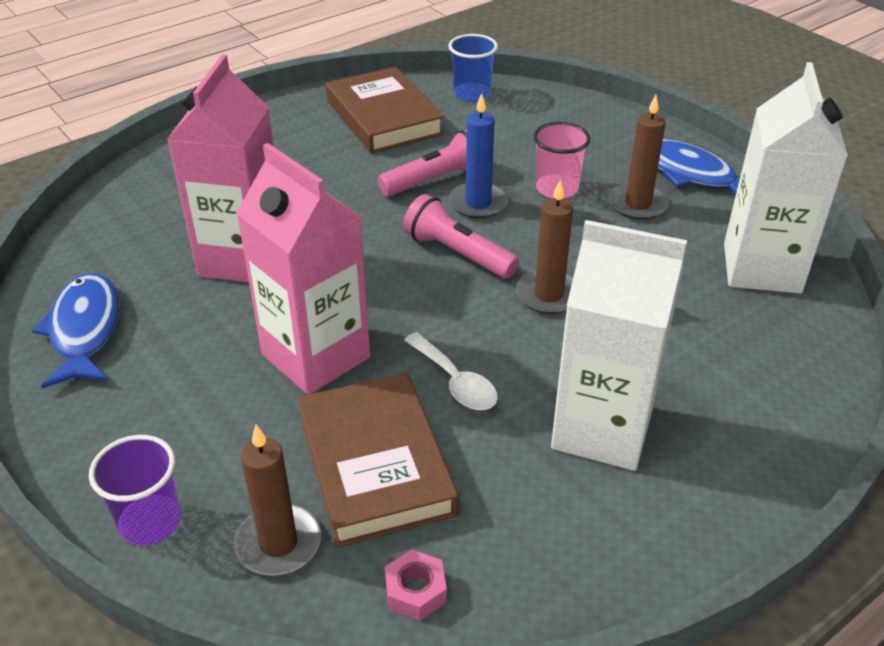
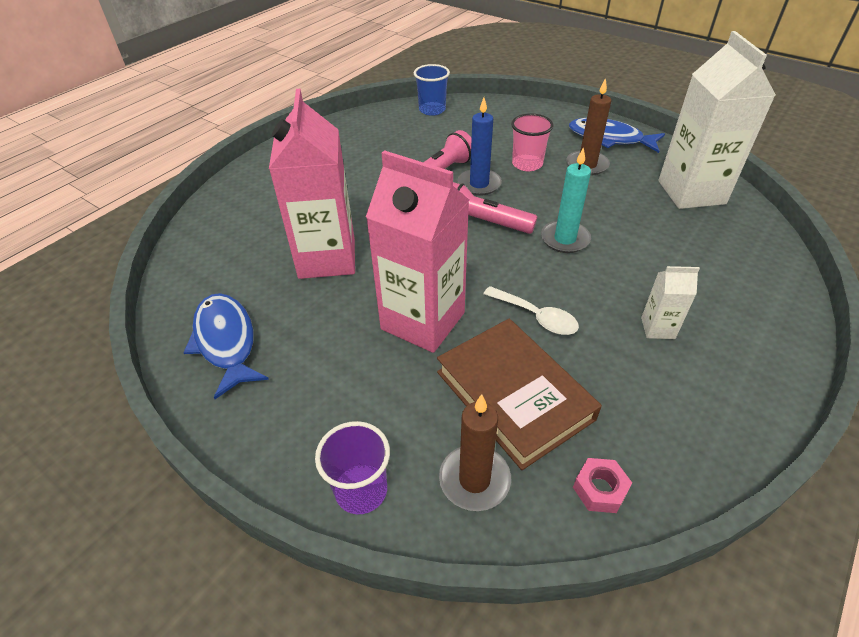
camera: 15 degrees left, 5 degrees up
brown book [326,67,444,154] -> none
brown candle [516,180,573,314] -> turquoise candle [541,147,591,253]
white carton [551,220,687,471] -> white carton [641,266,700,339], size x0.44

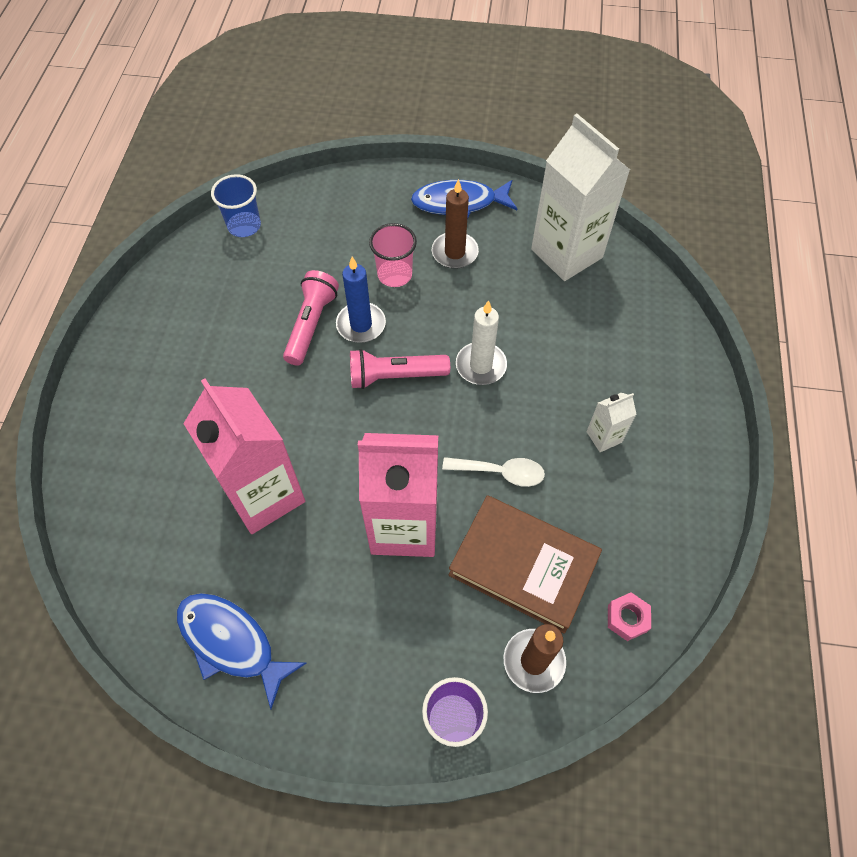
camera: 30 degrees left, 15 degrees up
turquoise candle [541,147,591,253] -> white candle [456,300,507,385]

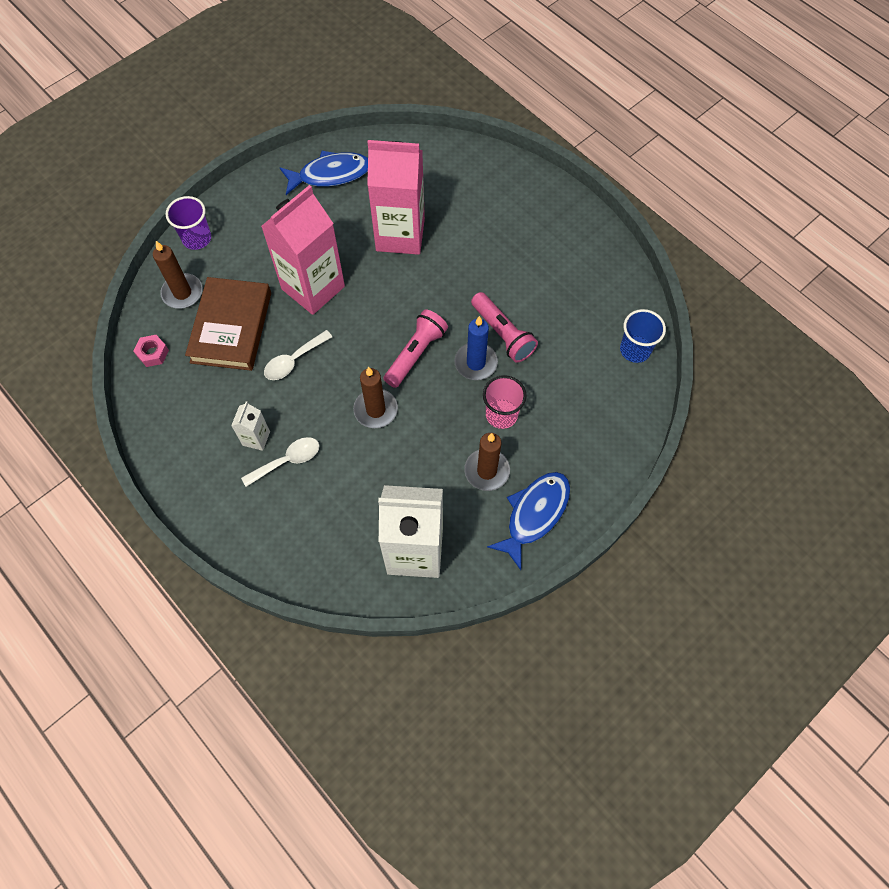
camera: 130 degrees right, 5 degrees up
brown book [448,495,602,634] -> brown book turned 60 degrees counterclockwise [185,277,271,371]
white candle [456,300,507,385] -> brown candle [353,367,398,428]
none -> white spoon [241,437,319,487]

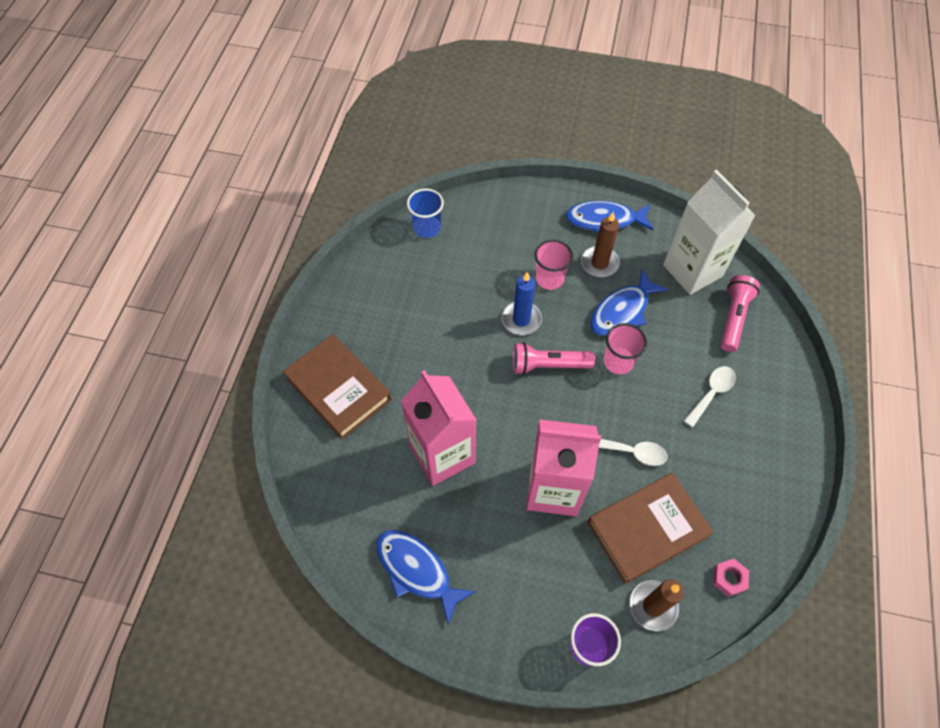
camera: 125 degrees left, 5 degrees down
white carton [231,401,270,451] -> none
white spoon [241,437,319,487] -> white spoon turned 105 degrees clockwise [684,366,736,427]
brown candle [353,367,398,428] -> pink cup [604,323,647,374]
pink flashlight [471,292,538,363] -> pink flashlight moved to [721,275,760,352]
none -> brown book [283,334,391,440]
none -> blue fish [590,269,668,336]

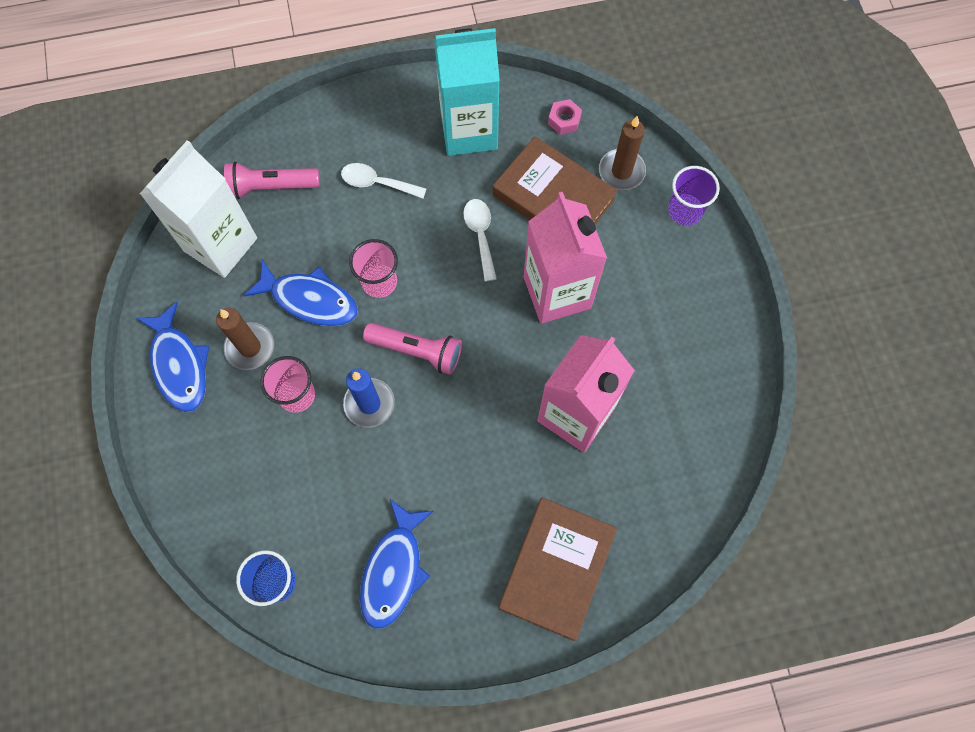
camera: 115 degrees left, 10 degrees up
blue fish [376,530,476,625] -> blue fish moved to [360,499,434,629]
pink flashlight [513,342,595,375] -> pink flashlight turned 45 degrees counterclockwise [363,323,462,375]
none -> turquoise carton [434,28,500,156]

